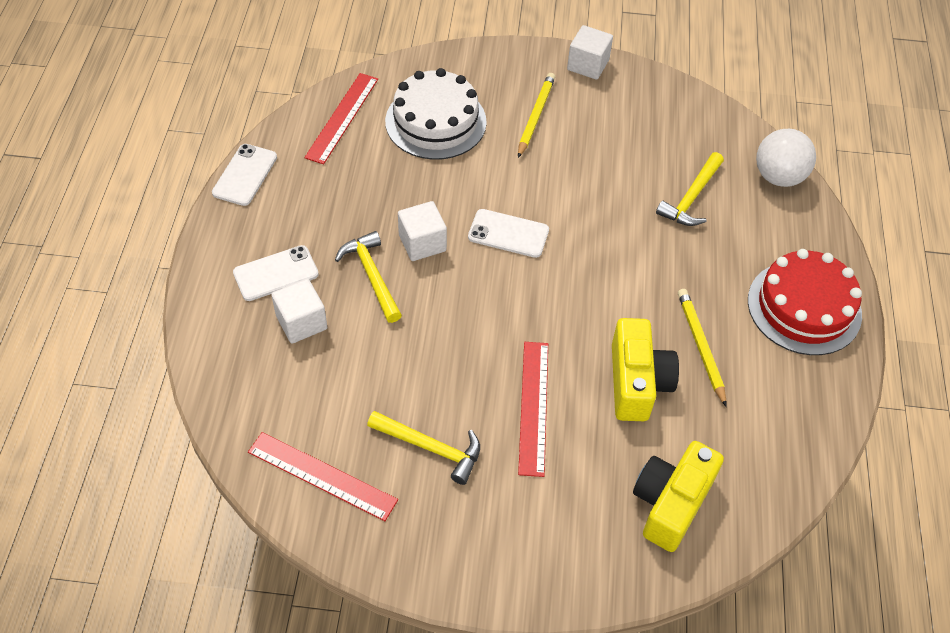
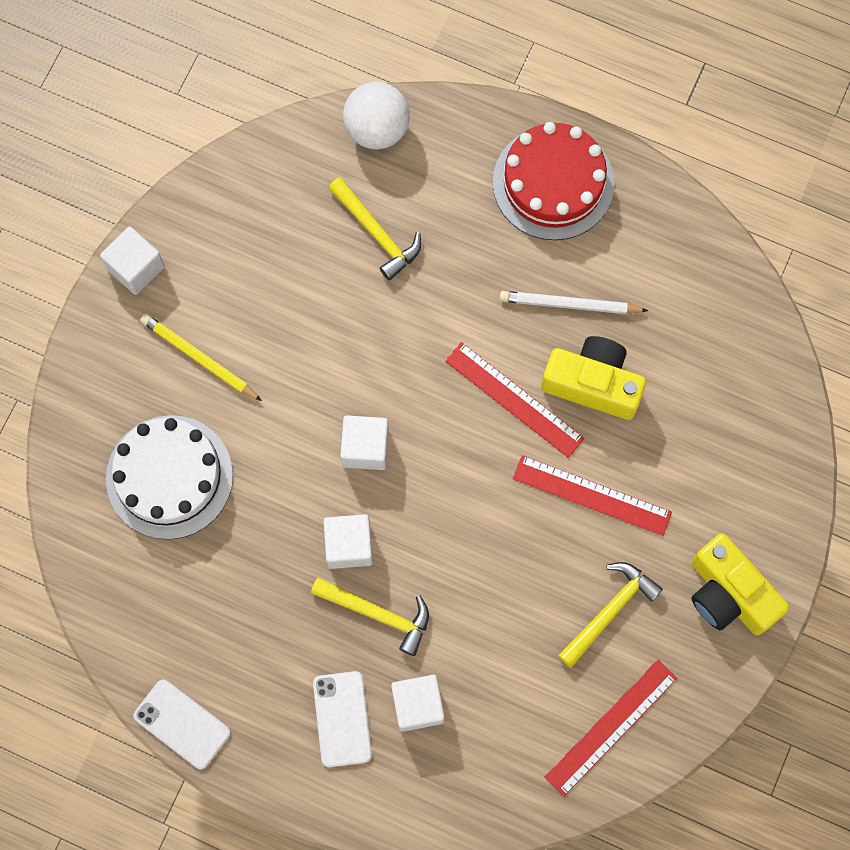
camera: 70 degrees left, 20 degrees up
red ruler [304,73,378,164] -> red ruler moved to [445,342,584,458]
yellow hammer [335,231,402,323] -> yellow hammer turned 150 degrees counterclockwise [311,577,429,656]
white phone [468,209,549,258] -> white cube [340,415,389,470]
yellow camera [633,441,724,552] -> yellow camera moved to [691,533,789,635]
yellow pencil [678,289,727,407] -> white pencil [500,291,648,314]

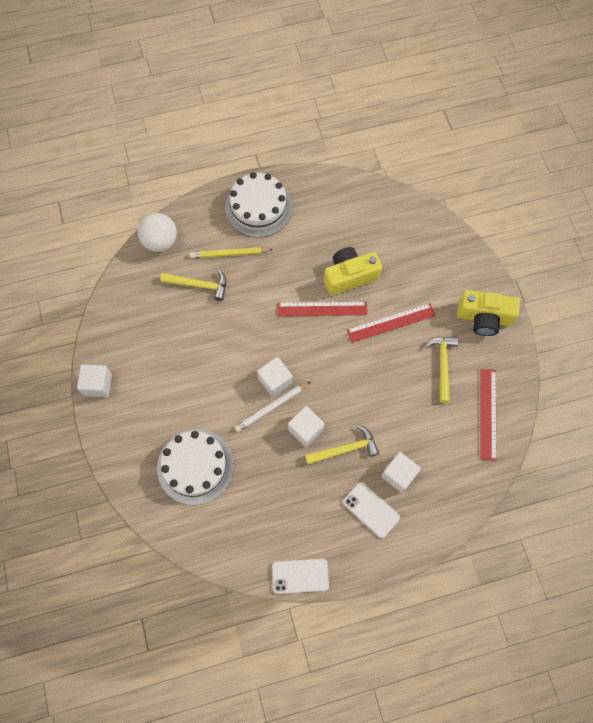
camera: 40 degrees left, 5 degrees down
yellow pencil [140,314,262,401] -> yellow pencil moved to [190,247,273,258]
red cake [493,122,614,240] -> white cake [225,172,292,238]
white pencil [500,291,648,314] -> white pencil moved to [235,381,311,432]

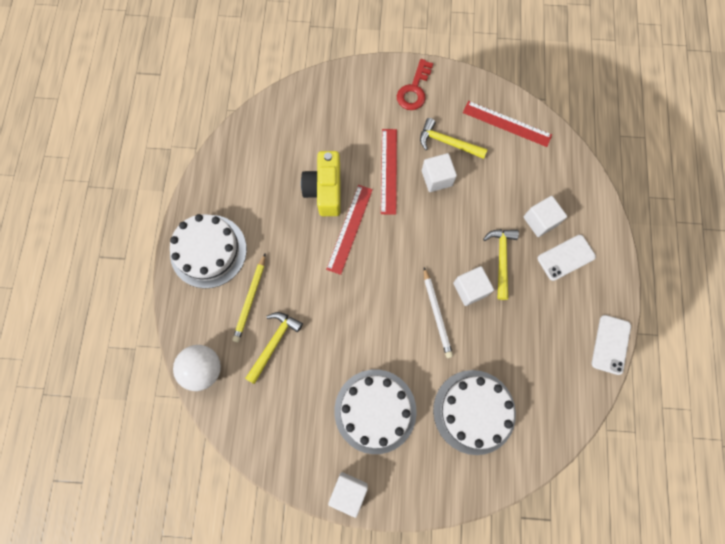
camera: 70 degrees left, 5 degrees up
white cube [257,357,293,397] -> white cube moved to [422,153,457,192]
yellow camera [457,290,520,336] -> red key [397,59,433,110]
none -> white cake [334,369,417,454]

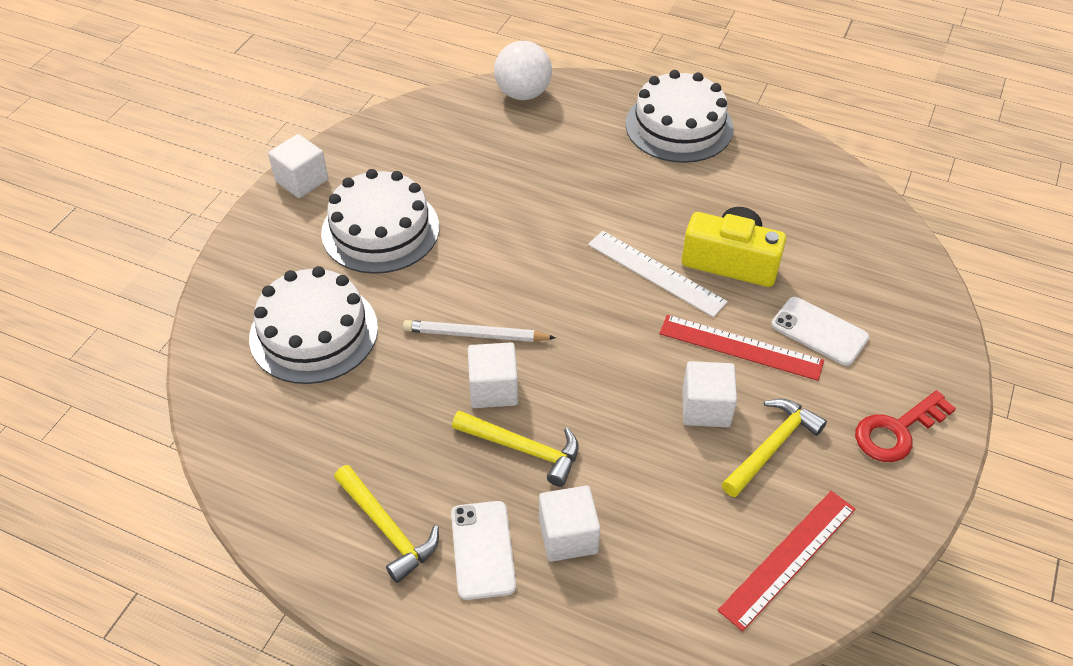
camera: 110 degrees right, 25 degrees down
yellow pencil [232,254,265,343] -> none
yellow hammer [245,312,303,384] -> yellow hammer moved to [334,465,439,583]
red ruler [326,185,373,275] -> white ruler [588,231,728,317]
red key [397,59,433,110] -> red key turned 75 degrees counterclockwise [855,390,956,462]
white phone [592,315,631,375] -> white phone moved to [771,297,869,366]

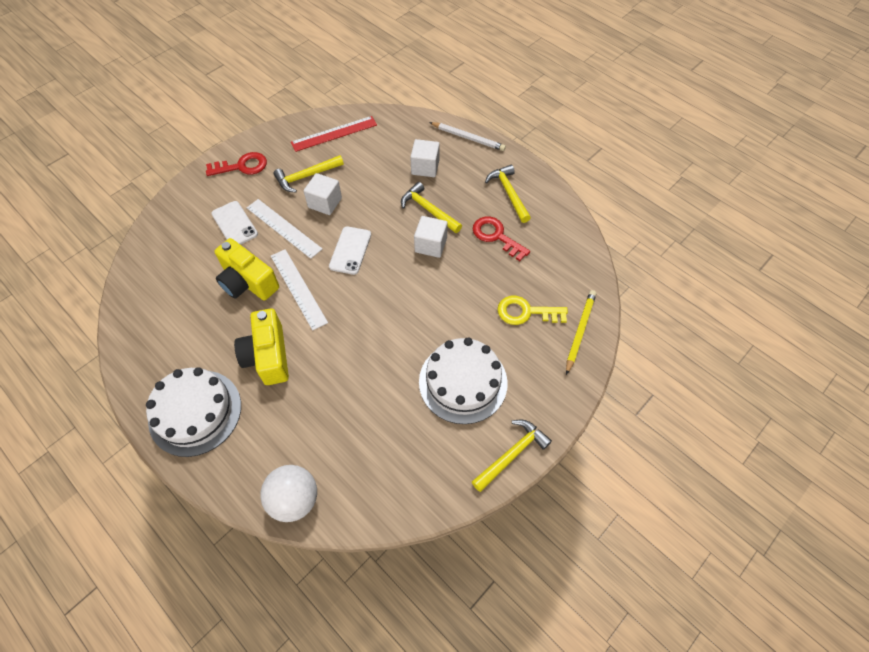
camera: 160 degrees left, 10 degrees up
white cake [249,266,378,384] -> yellow key [497,296,568,325]
white cube [268,134,328,198] -> yellow hammer [472,419,552,492]
white pencil [403,320,556,342] -> white pencil moved to [429,122,506,151]
white phone [451,501,516,600] -> white phone moved to [329,226,371,275]
red ruler [659,315,824,381] -> white ruler [247,199,322,259]
none -> yellow camera [234,308,289,385]
none -> red key [473,216,530,261]
none -> yellow pencil [566,290,596,375]

